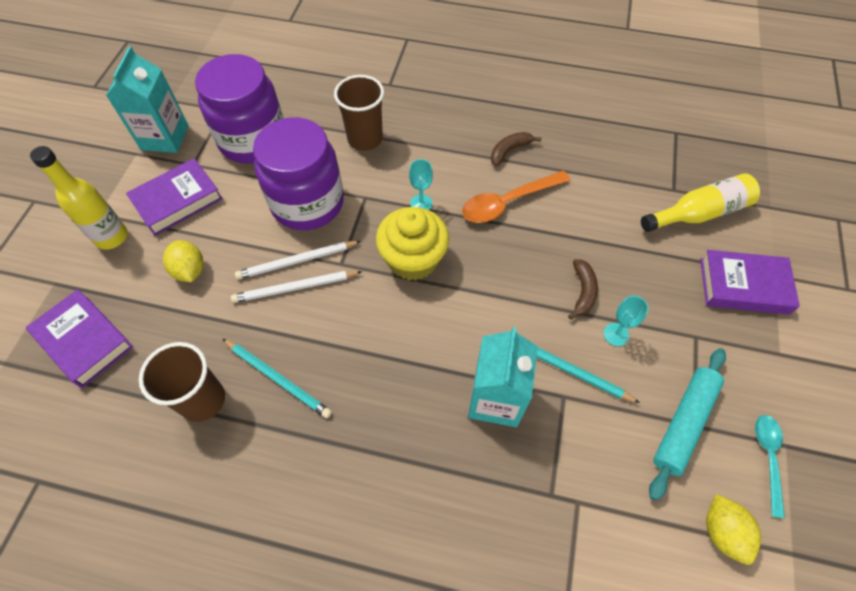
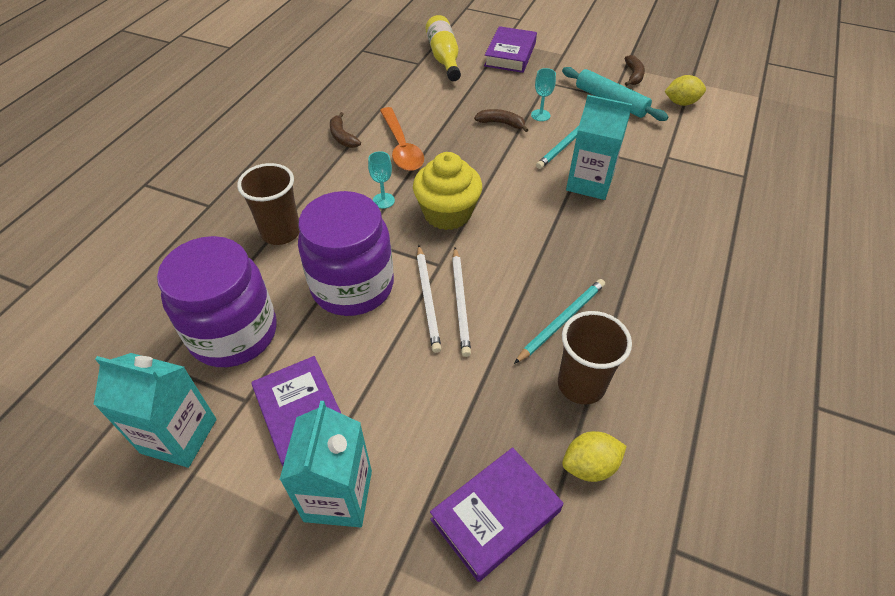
camera: 80 degrees left, 10 degrees down
yellow bottle [30,146,128,250] -> turquoise carton [280,401,372,527]
yellow lemon [163,240,203,282] -> yellow lemon moved to [562,431,627,482]
turquoise spoon [755,415,785,518] -> brown banana [624,55,645,86]

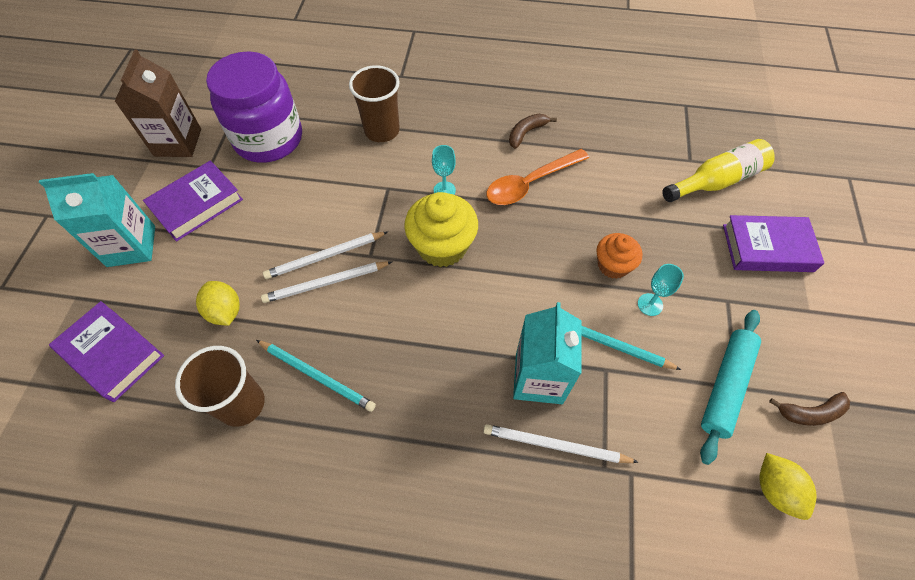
camera: 75 degrees right, 10 degrees up
turquoise carton [94,353,217,468] -> brown carton [114,50,201,157]
purple jar [298,191,394,316] -> none
brown banana [474,109,528,132] -> orange cupcake [597,233,643,279]
yellow lemon [562,431,627,482] -> yellow lemon moved to [196,281,240,326]
none -> white pencil [483,424,639,463]

